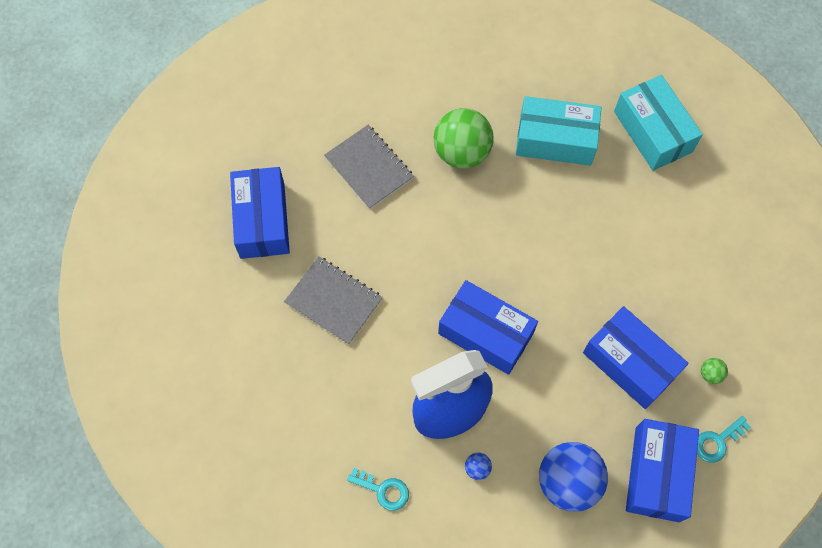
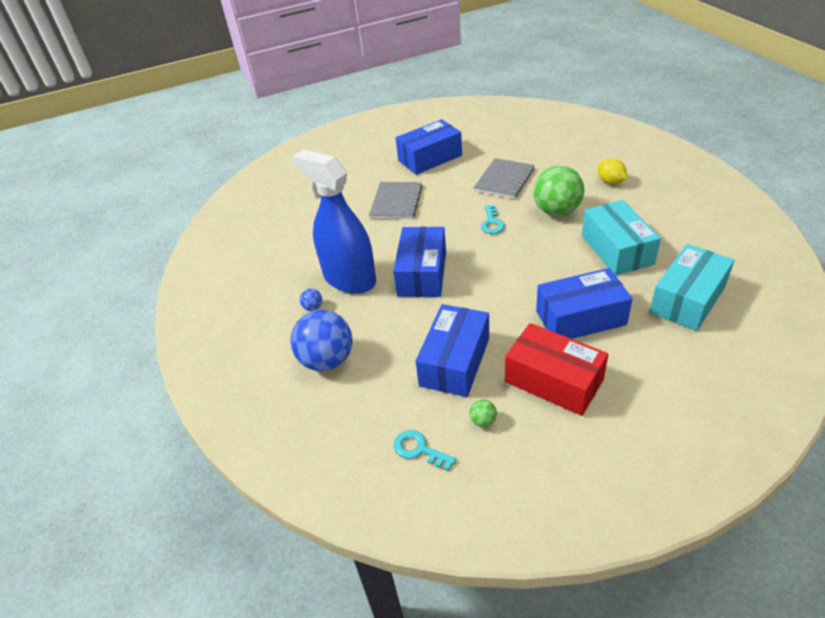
camera: 70 degrees right, 25 degrees down
turquoise key [347,468,409,511] -> turquoise key moved to [481,205,505,234]
blue box [626,419,699,522] -> blue box moved to [536,268,633,339]
none -> red box [505,323,608,416]
none -> yellow lemon [598,158,627,184]

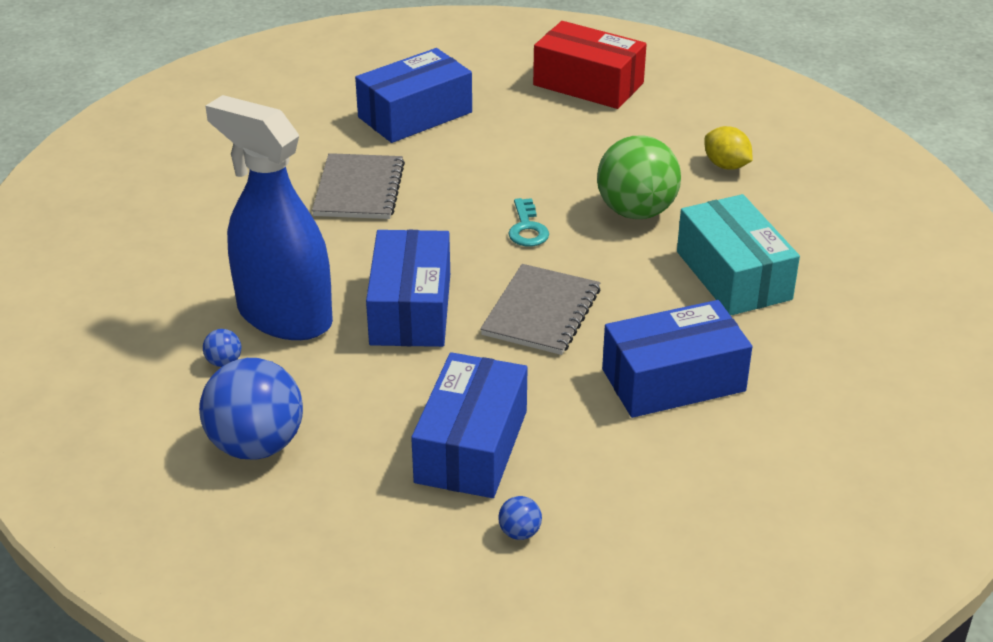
camera: 10 degrees left, 5 degrees down
turquoise key [394,430,456,471] -> none
green ball [469,399,497,427] -> blue ball [498,496,542,540]
grey notebook [473,158,534,199] -> grey notebook moved to [480,264,601,355]
red box [505,323,608,416] -> red box moved to [533,21,647,109]
turquoise box [650,244,735,331] -> none

